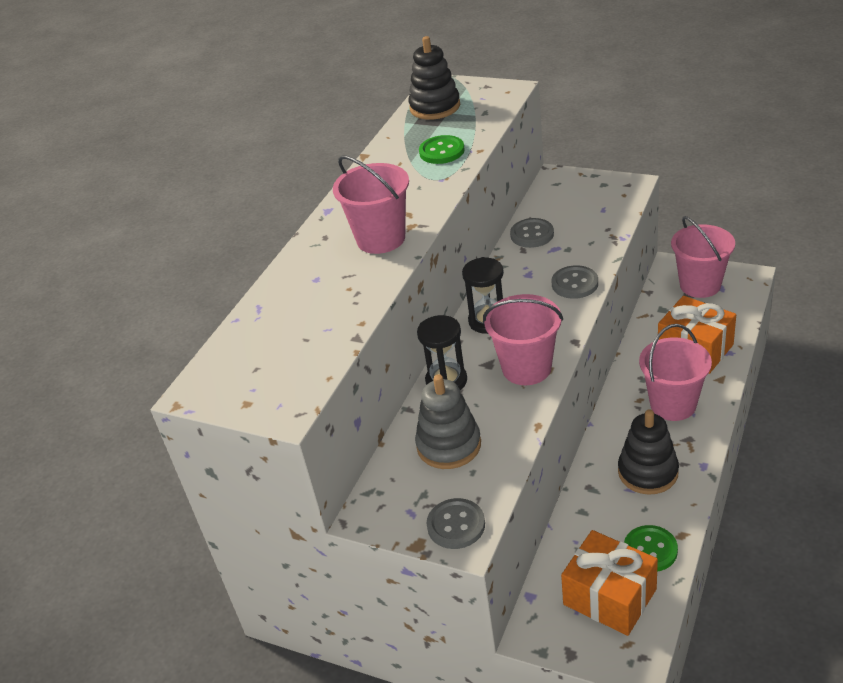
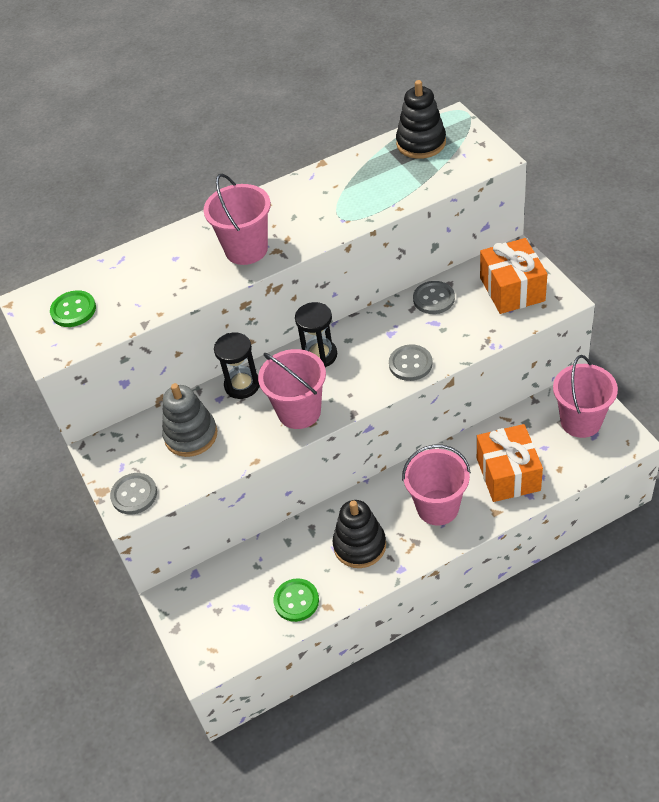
camera: 40 degrees right, 10 degrees up
green button [419,135,465,164] -> green button moved to [50,290,96,327]
orange gift [561,530,658,636] -> orange gift moved to [480,238,547,314]

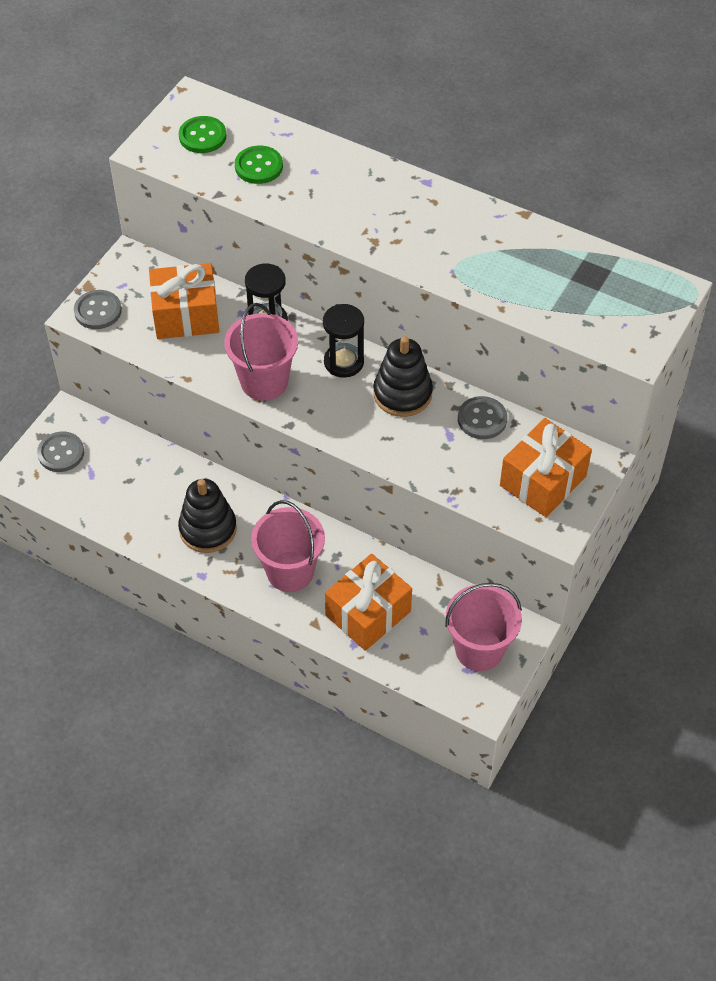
camera: 50 degrees right, 5 degrees up
grey stacking toy [162,383,217,457] -> orange gift [149,263,219,339]
pink bucket [203,174,271,265] -> none
green button [273,578,319,622] -> green button moved to [235,145,283,184]
grey button [389,344,433,381] -> grey button moved to [37,431,84,472]
black stacking toy [396,80,446,159] -> black stacking toy moved to [373,336,433,417]

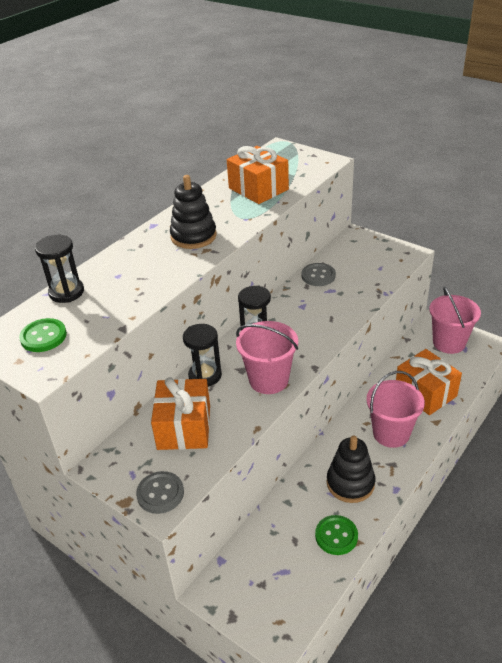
camera: 80 degrees left, 15 degrees down
grey button [37,431,84,472] -> none
green button [235,145,283,184] -> green button moved to [315,515,358,555]
black stacking toy [373,336,433,417] -> black stacking toy moved to [170,175,217,249]
orange gift [500,418,592,517] -> orange gift moved to [227,146,289,204]
none -> black hourglass [35,235,84,303]

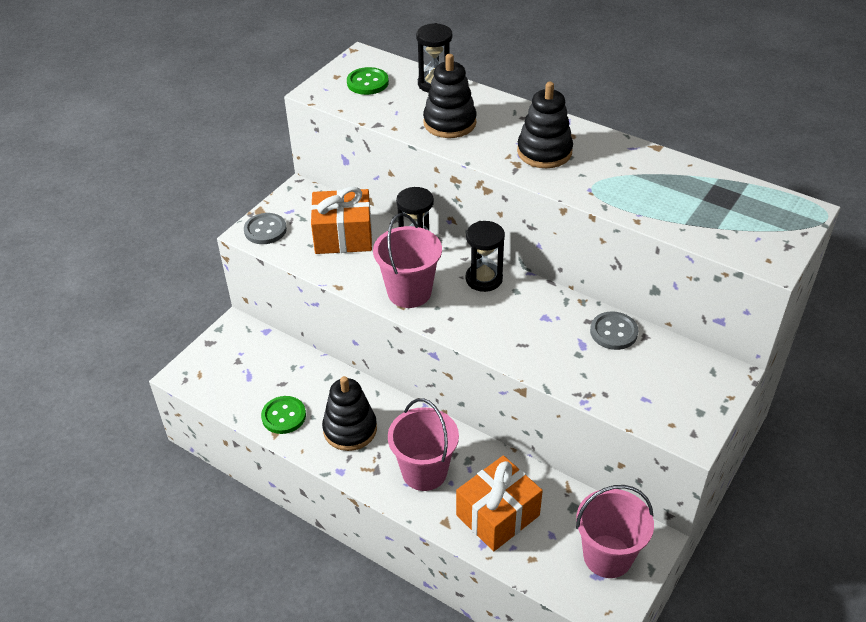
camera: 85 degrees right, 5 degrees up
orange gift [227,146,289,204] -> none
none -> black stacking toy [423,54,476,138]

